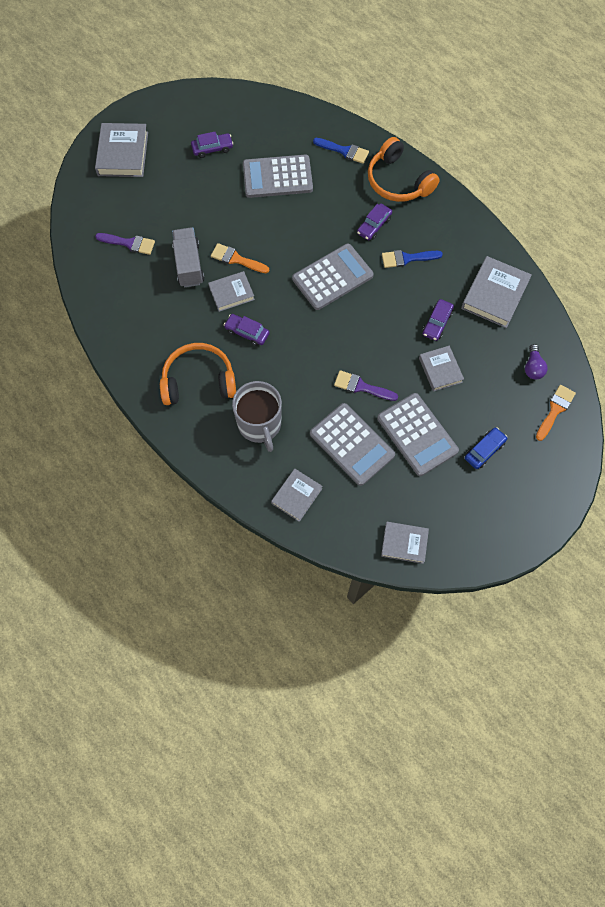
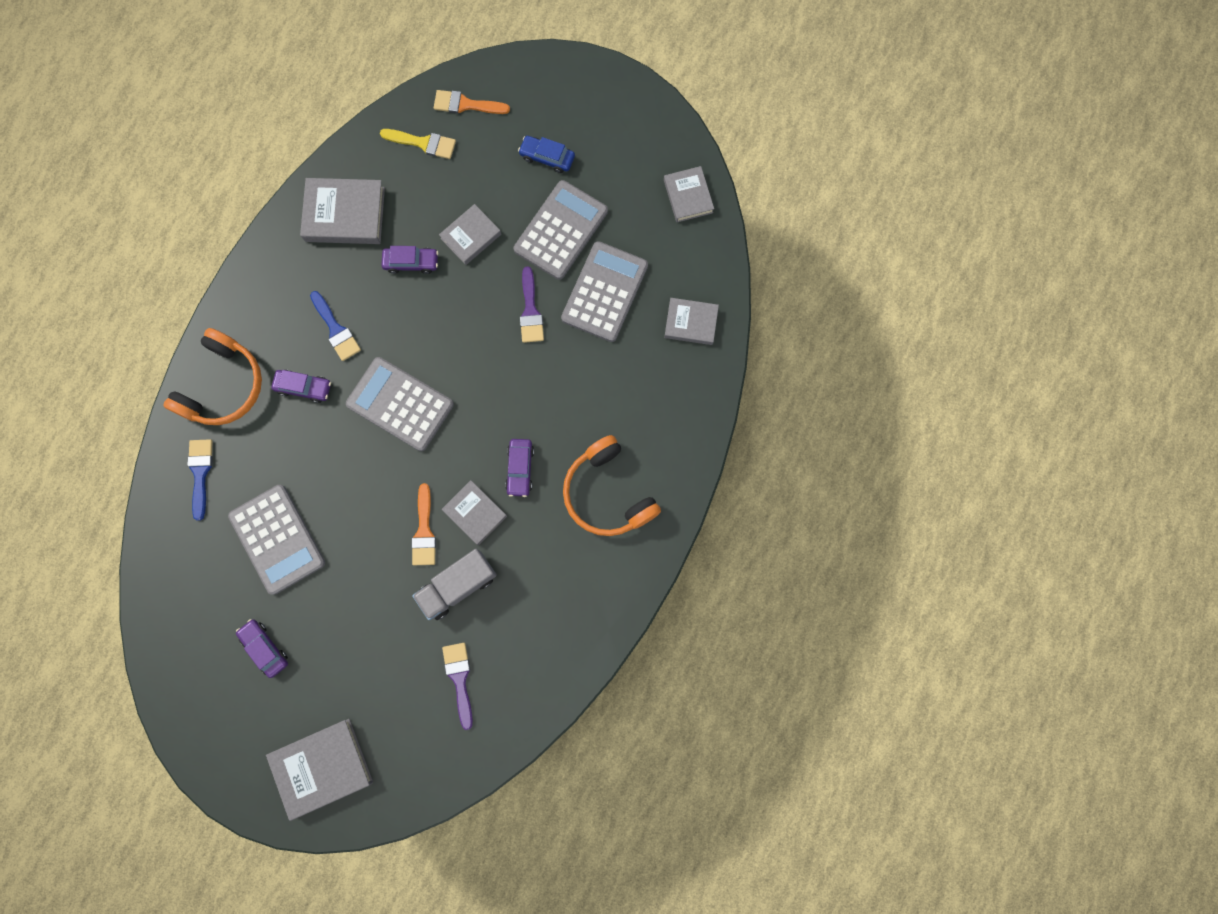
camera: 115 degrees left, 10 degrees up
grey mug [232,381,282,452] -> none
purple light bulb [525,344,548,379] -> yellow brush [380,129,456,159]

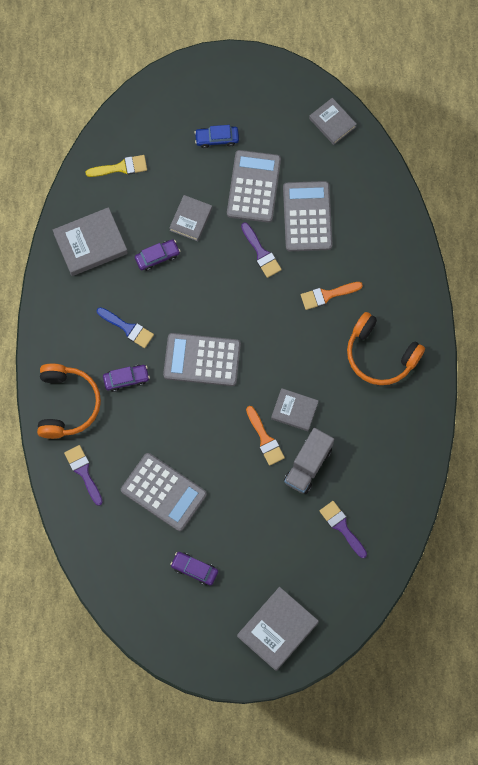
camera: 25 degrees left, 5 degrees down
blue brush [187,439,213,521] -> purple brush [64,445,103,506]
orange brush [434,90,510,114] -> orange brush moved to [301,282,363,310]
purple car [505,439,534,497] -> none
grey book [664,298,719,345] -> none

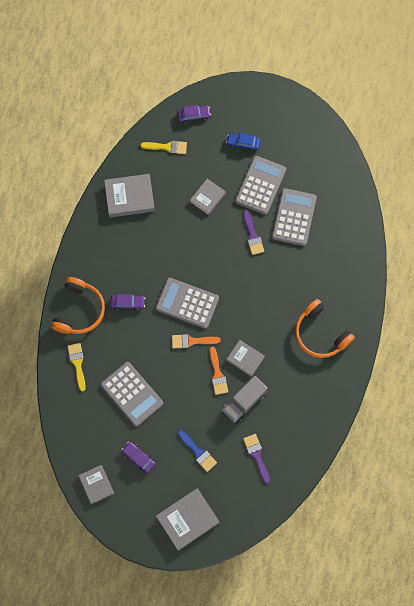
camera: 15 degrees right, 0 degrees up
purple brush [64,445,103,506] -> yellow brush [67,343,86,391]
blue brush [97,307,154,348] -> blue brush moved to [178,430,217,472]
purple car [135,239,180,271] -> purple car moved to [177,105,211,124]
orange brush [301,282,363,310] -> orange brush moved to [172,334,221,348]
grey book [309,98,357,145] -> grey book moved to [79,465,114,504]

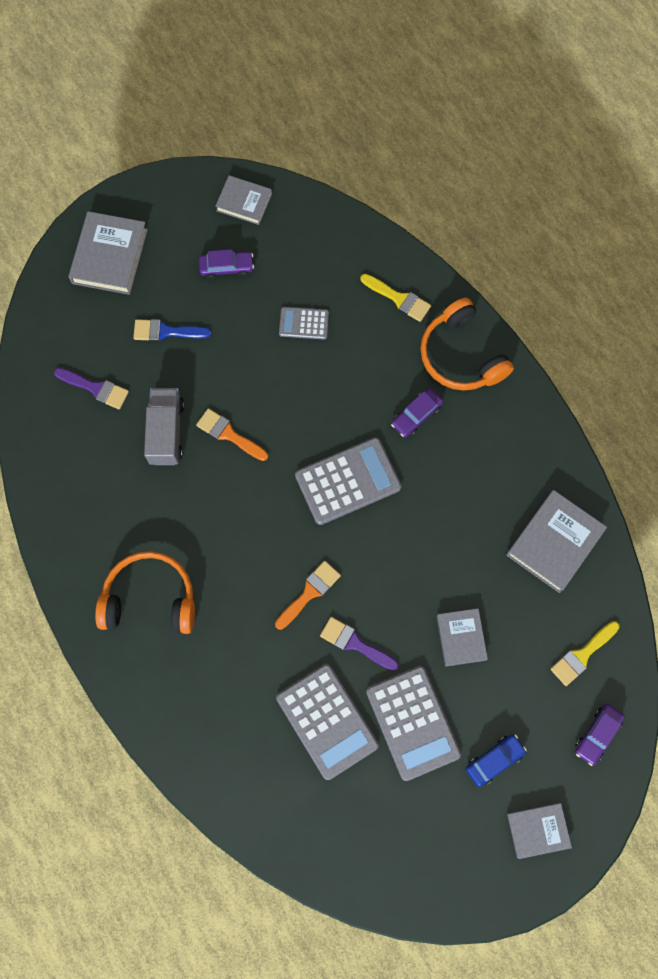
camera: 135 degrees right, 0 degrees up
grey calculator [101,362,163,426] -> grey calculator [279,307,329,340], size x0.54
orange brush [172,334,221,348] -> orange brush moved to [275,561,341,630]
grey book [226,340,265,377] -> grey book moved to [507,803,572,859]

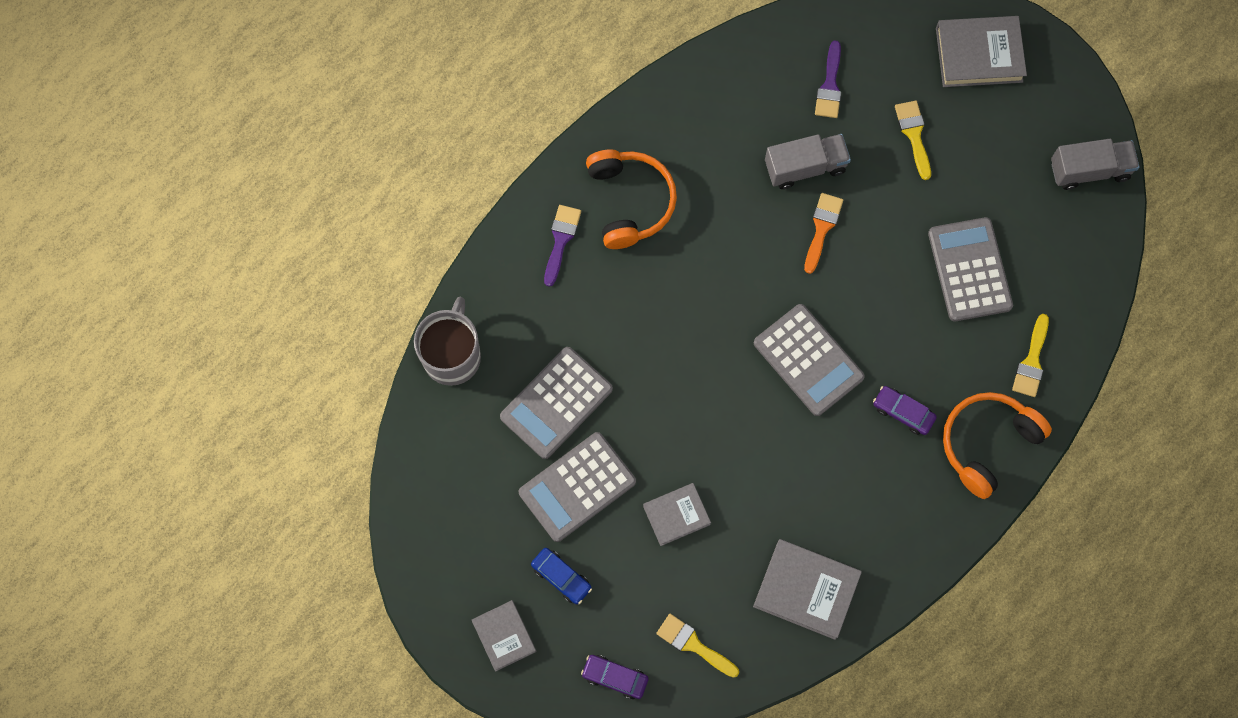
camera: 75 degrees right, 0 degrees up
blue brush [133,319,211,342] -> yellow brush [895,101,931,180]
purple car [199,249,254,279] -> none
grey book [215,175,272,225] -> grey truck [1051,139,1140,190]
orange brush [275,561,341,630] -> none
grey calculator [279,307,329,340] -> grey calculator [928,217,1013,321], size x1.85
purple brush [320,617,399,671] -> purple brush moved to [544,205,581,287]
none -> grey mug [414,297,481,386]

